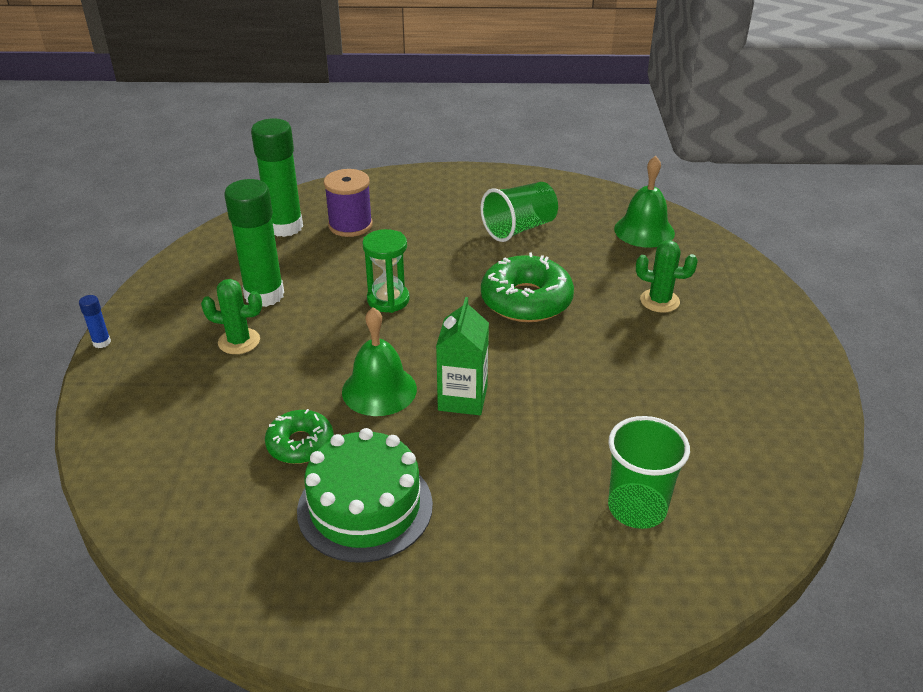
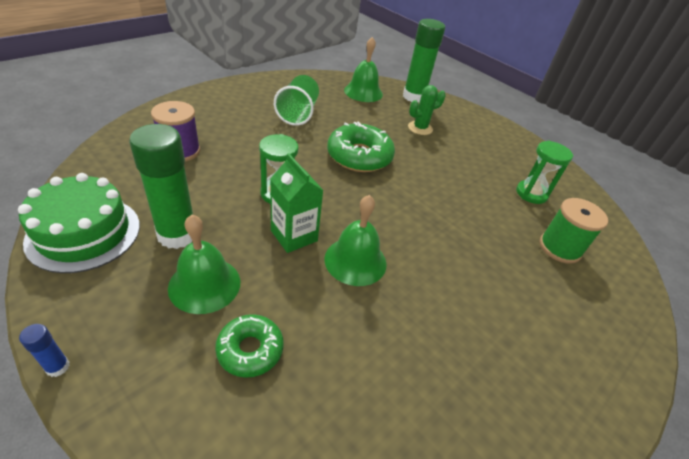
camera: 50 degrees left, 5 degrees up
green cactus [201,279,262,354] -> green bell [168,215,240,314]
green glue stick [251,118,303,237] -> green glue stick moved to [403,19,445,103]
green donut [265,409,334,464] -> green donut moved to [215,314,284,378]
green cake [297,428,433,563] -> green cake moved to [18,173,140,273]
green carton [436,297,489,415] -> green carton moved to [270,153,324,253]
green cup [608,416,690,529] -> green spool [539,198,608,264]
none -> green hourglass [516,141,574,204]

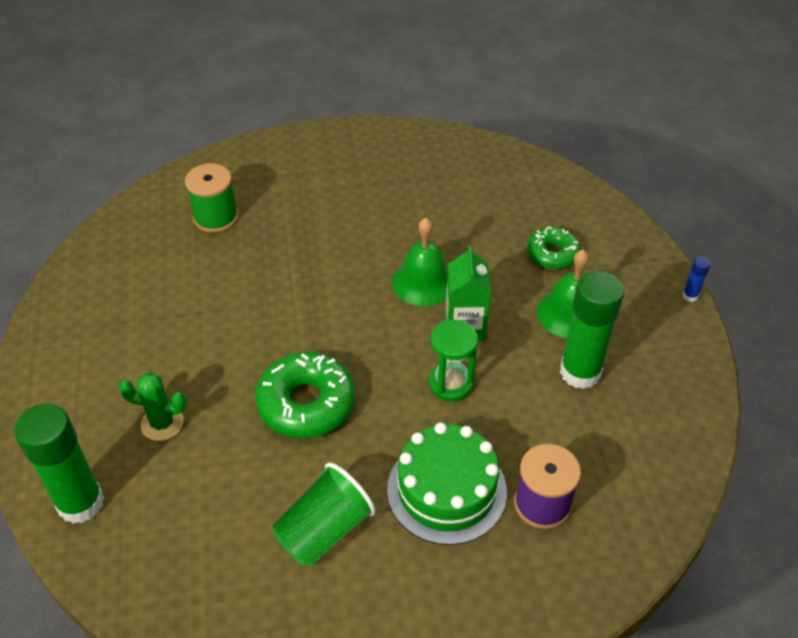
camera: 140 degrees left, 5 degrees up
green cake [18,173,140,273] -> green cake moved to [387,423,507,545]
green bell [344,37,383,102] -> none
green hourglass [516,141,574,204] -> none

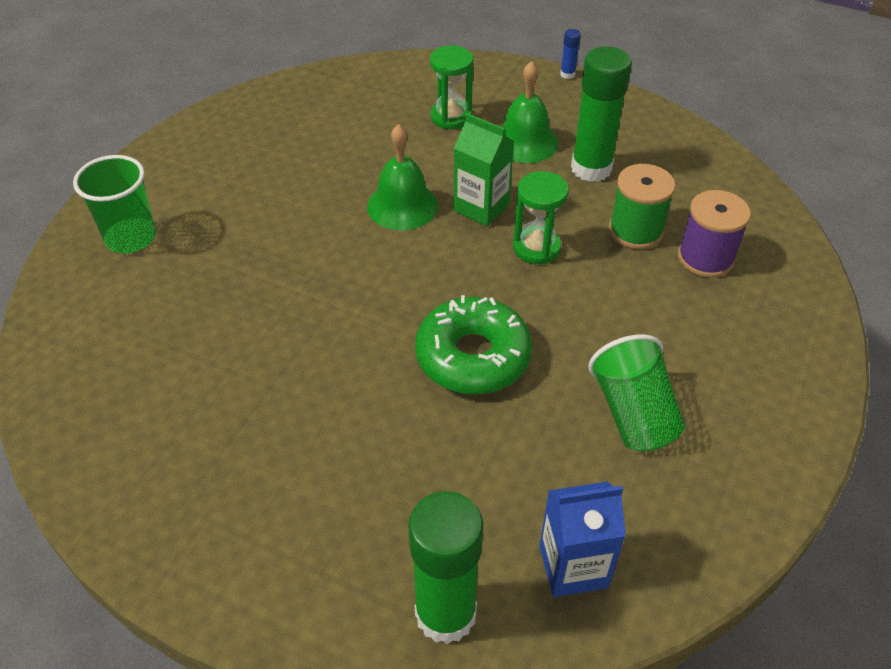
camera: 55 degrees left, 0 degrees up
green cactus [119,373,186,441] -> none
green spool [185,163,238,233] -> green spool moved to [609,164,676,249]
green cake [387,423,507,545] -> none
green donut [527,226,580,269] -> green hourglass [430,46,473,129]
none -> green cup [73,155,156,253]
none -> blue carton [540,482,626,597]

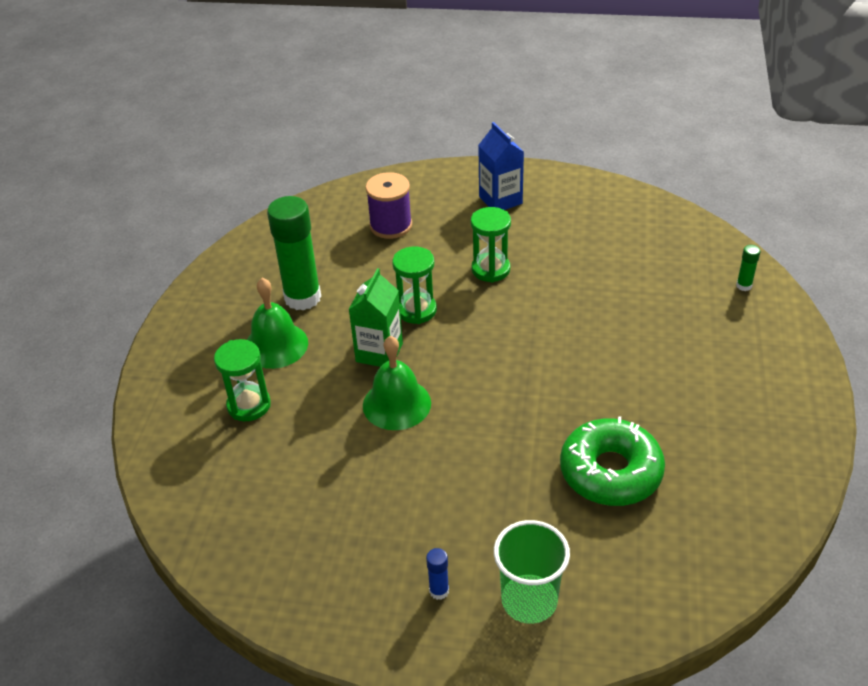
camera: 105 degrees left, 5 degrees down
green glue stick [408,491,484,644] -> green glue stick [736,245,760,291], size x0.41
green donut [415,295,532,394] -> green donut moved to [560,416,665,506]
blue carton [540,482,626,597] -> blue carton moved to [478,122,524,210]
blue glue stick [560,29,581,79] -> blue glue stick moved to [426,548,449,600]
green cup [588,334,685,451] -> none
green spool [609,164,676,249] -> none
none -> green hourglass [471,207,511,282]

